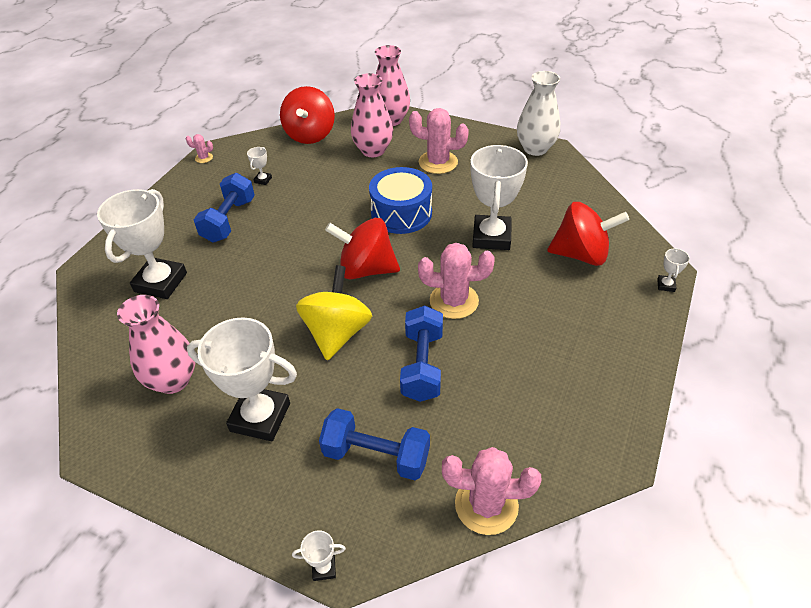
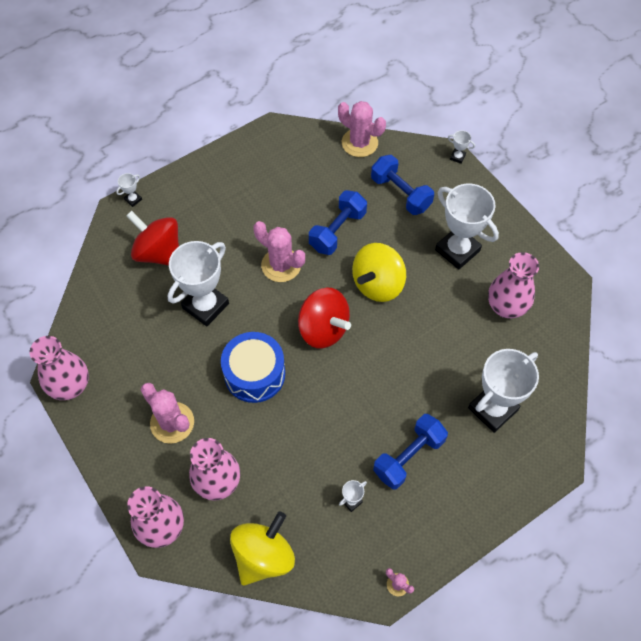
camera: 150 degrees left, 15 degrees up
red spinning top [280,86,335,144] -> yellow spinning top [230,511,295,586]
white vase [517,71,560,156] -> pink vase [30,336,89,400]

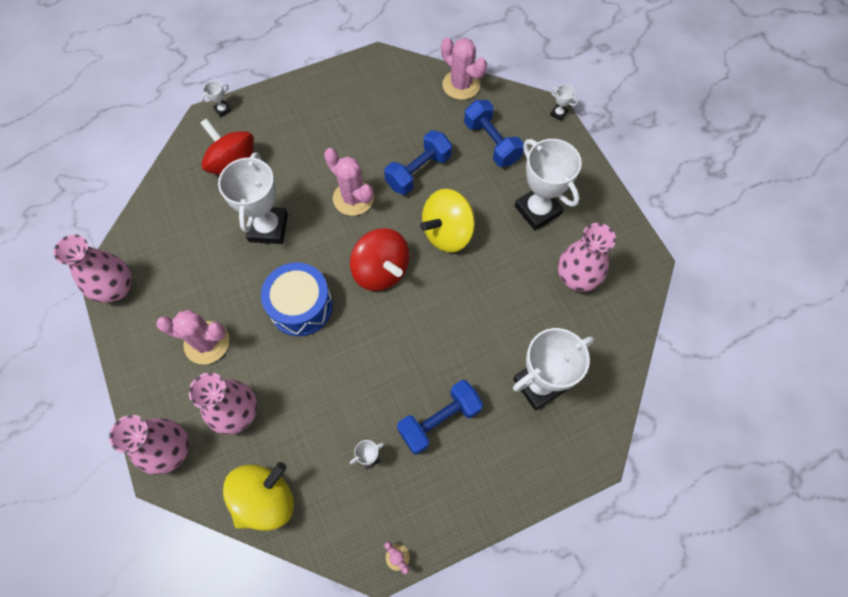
camera: 10 degrees right, 5 degrees up
pink cactus [141,383,194,444] -> pink cactus turned 45 degrees counterclockwise [156,310,229,364]
white trophy [167,241,229,326] -> white trophy turned 45 degrees counterclockwise [218,152,288,244]

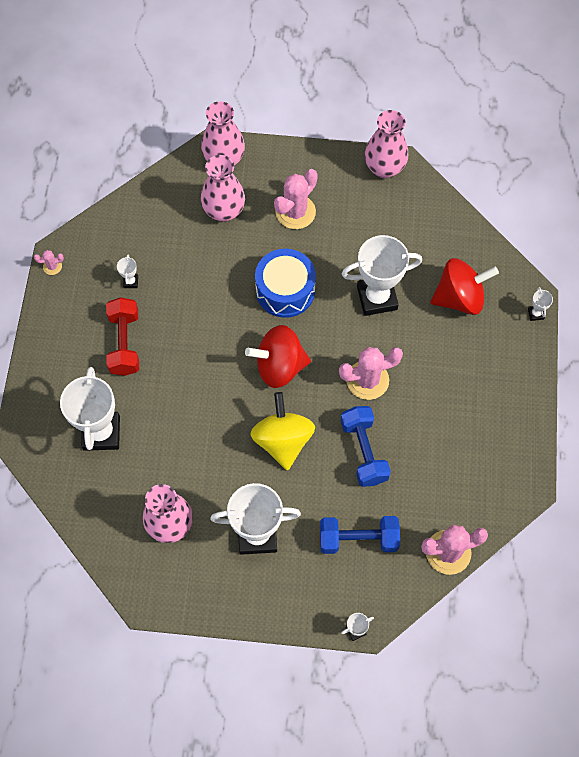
camera: 120 degrees right, 0 degrees up
white trophy [218,152,288,244] -> white trophy turned 45 degrees counterclockwise [342,235,422,316]
yellow spinning top [223,462,294,531] -> none
blue dumbbell [397,380,483,455] -> red dumbbell [106,297,139,376]

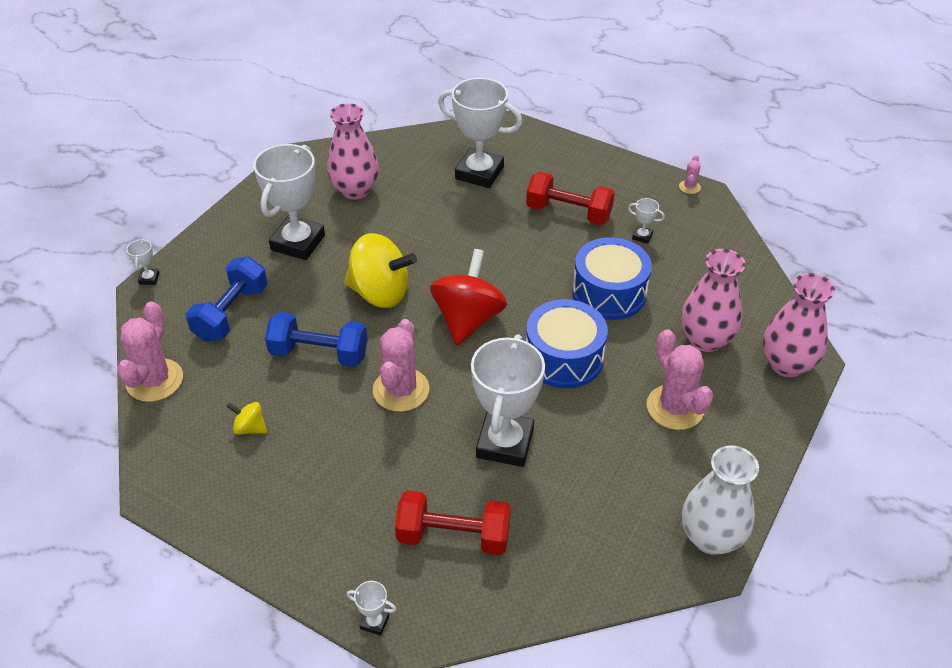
camera: 115 degrees right, 20 degrees down
pink vase [365,110,408,178] -> white vase [682,445,759,555]
red spinning top [431,258,499,315] -> red dumbbell [395,490,511,555]
none -> yellow spinning top [226,402,267,435]
none -> blue drum [572,237,652,320]

